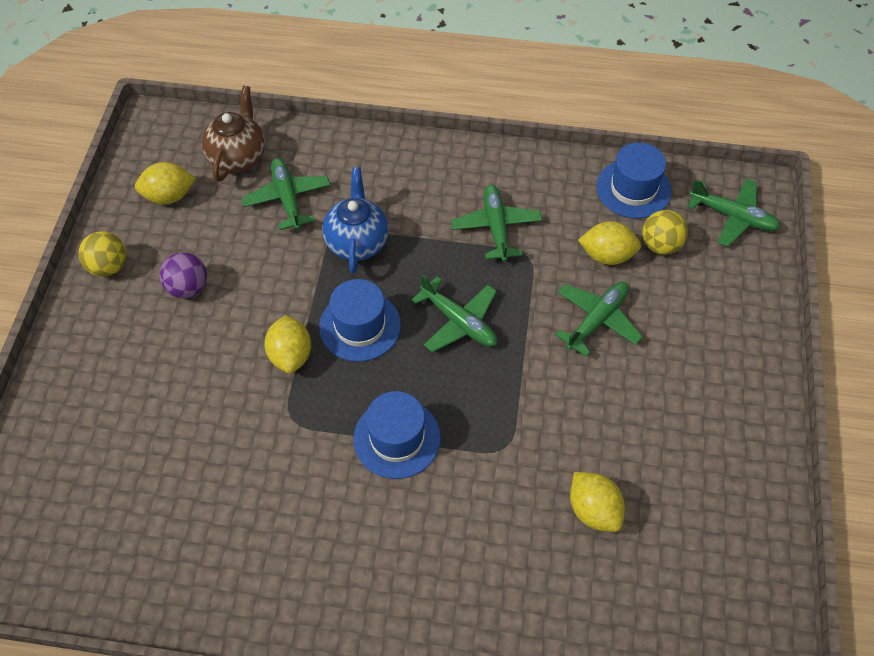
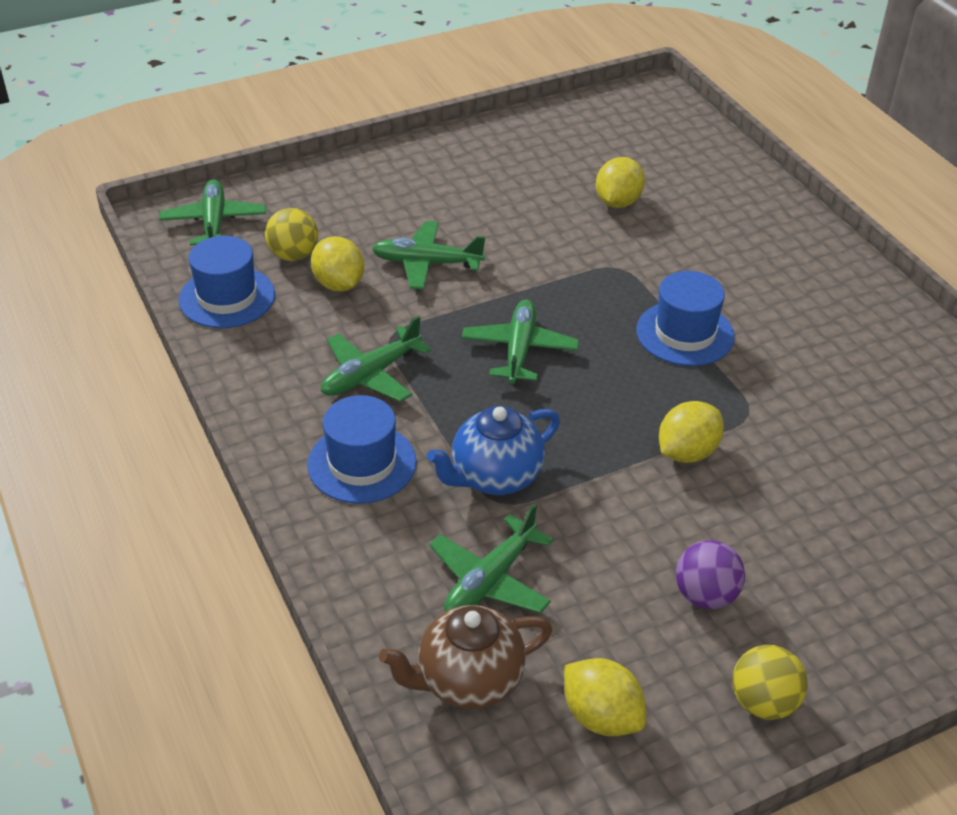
camera: 125 degrees left, 15 degrees down
blue hat [319,279,401,362] -> blue hat moved to [307,395,417,504]

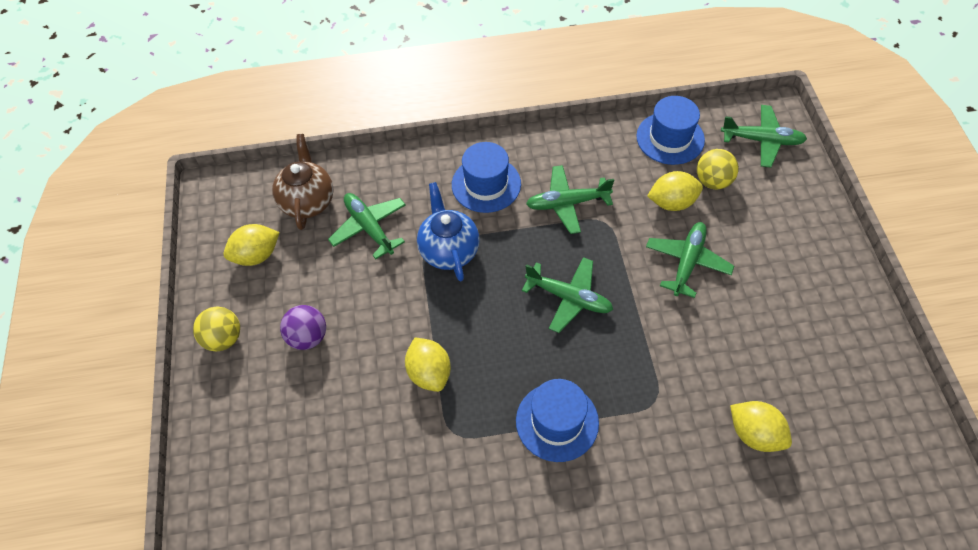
camera: 110 degrees right, 15 degrees up
green plane [321,316,431,402] -> green plane turned 75 degrees counterclockwise [526,165,614,234]

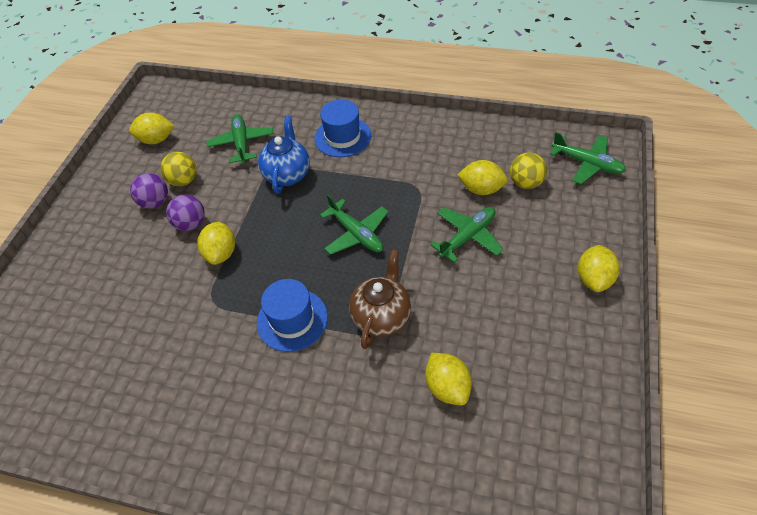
camera: 25 degrees right, 5 degrees down
yellow ball [193,306,240,351] -> yellow ball moved to [161,152,197,186]
brown teapot [272,134,334,230] -> brown teapot moved to [349,249,411,349]
green plane [526,165,614,234] -> none
blue hat [636,96,705,165] -> none
none -> purple ball [166,194,204,231]
none -> yellow lemon [578,245,620,292]

